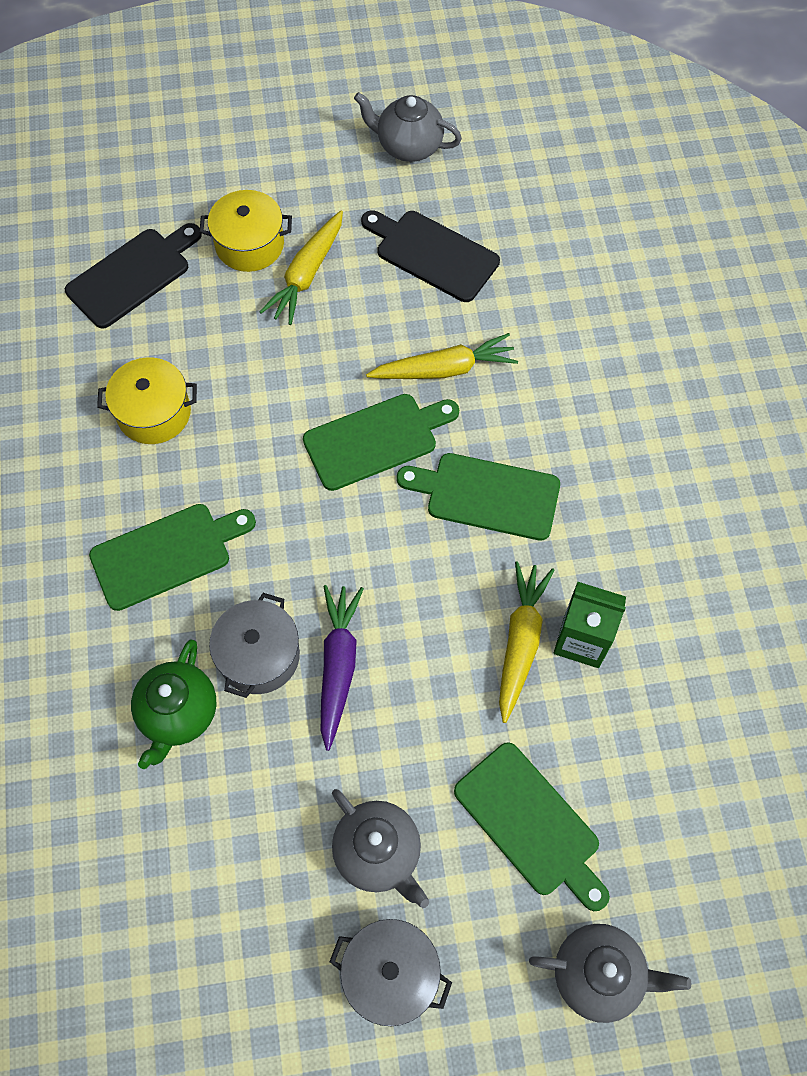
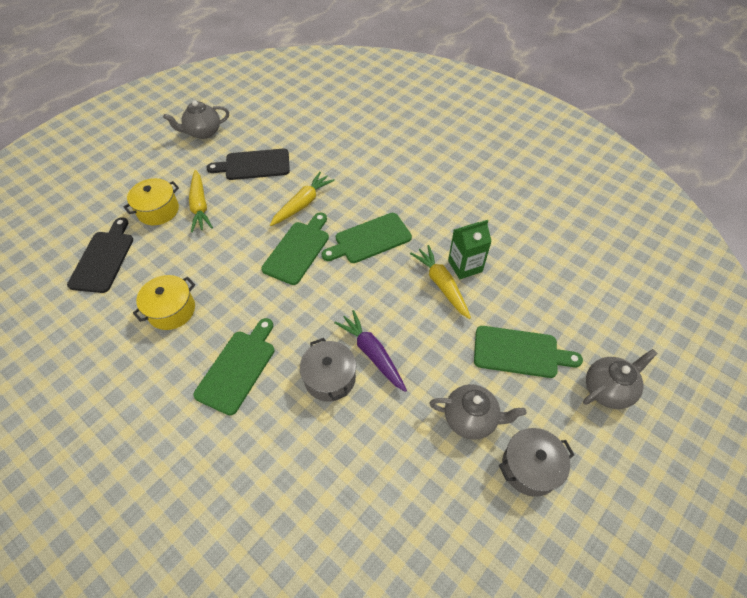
camera: 40 degrees left, 10 degrees down
green teapot [131,639,216,769] -> none

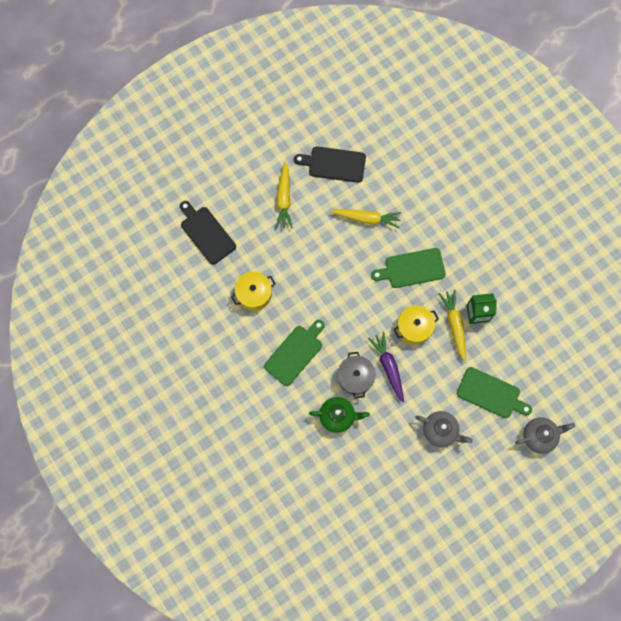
camera: 15 degrees right, 20 degrees up
black cutting board [67,217,133,293] -> black cutting board turned 60 degrees counterclockwise [180,201,236,265]
yellow pot [123,178,179,225] -> yellow pot moved to [393,305,439,345]
grey teapot [163,101,229,139] -> none
green cutting board [261,212,329,285] -> none
yellow carrot [270,172,335,226] -> yellow carrot turned 45 degrees clockwise [330,209,401,228]
grey pot [499,428,574,497] -> none
none -> green teapot [309,397,370,433]

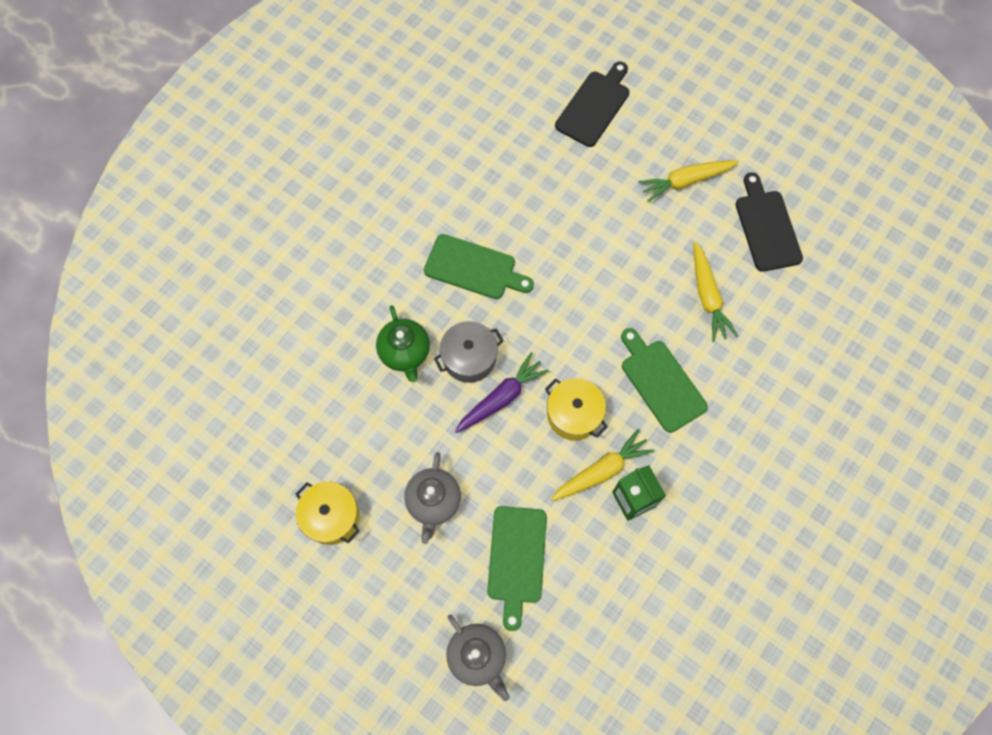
camera: 70 degrees right, 5 degrees down
yellow pot [231,272,276,311] -> yellow pot moved to [296,481,360,545]

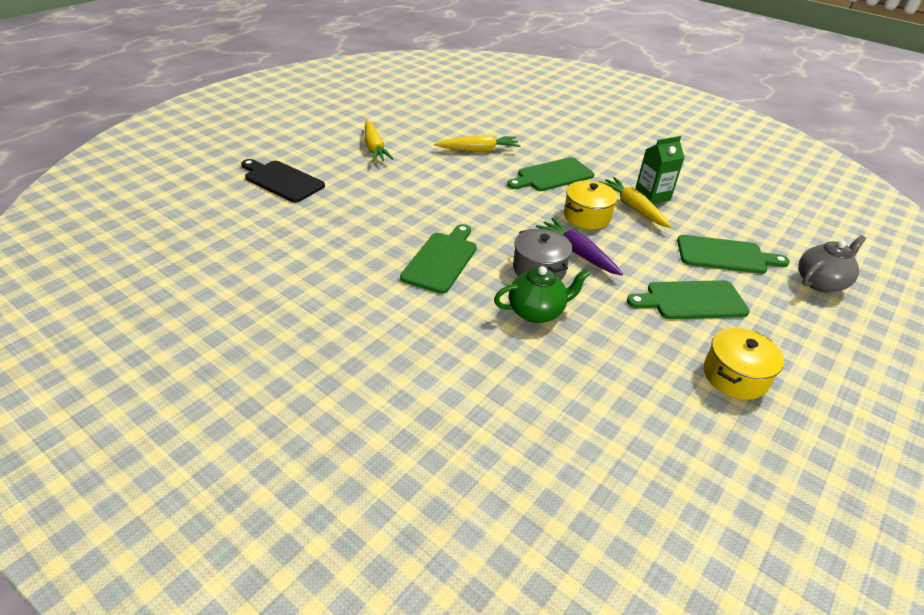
camera: 90 degrees left, 30 degrees down
grey teapot [404,452,461,544] -> green cutting board [627,280,750,319]
black cutting board [736,172,803,272] -> none

